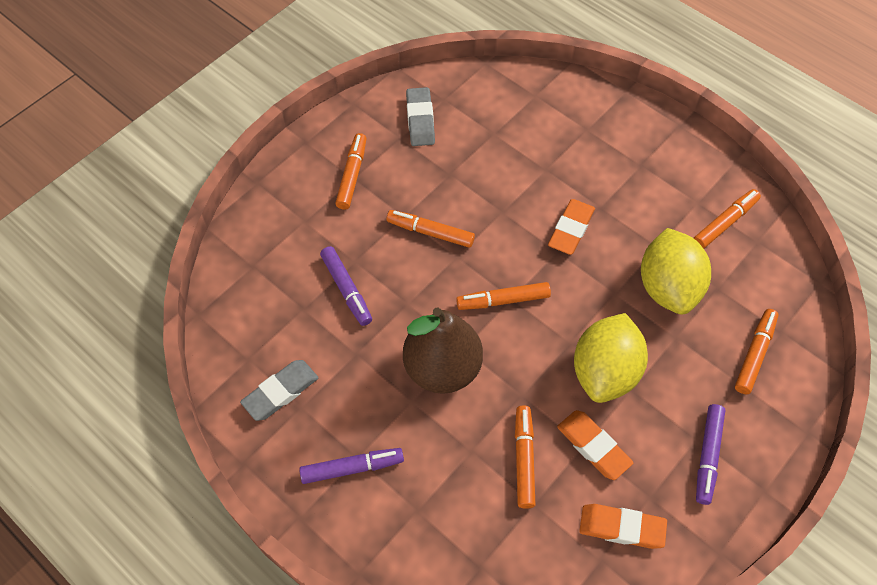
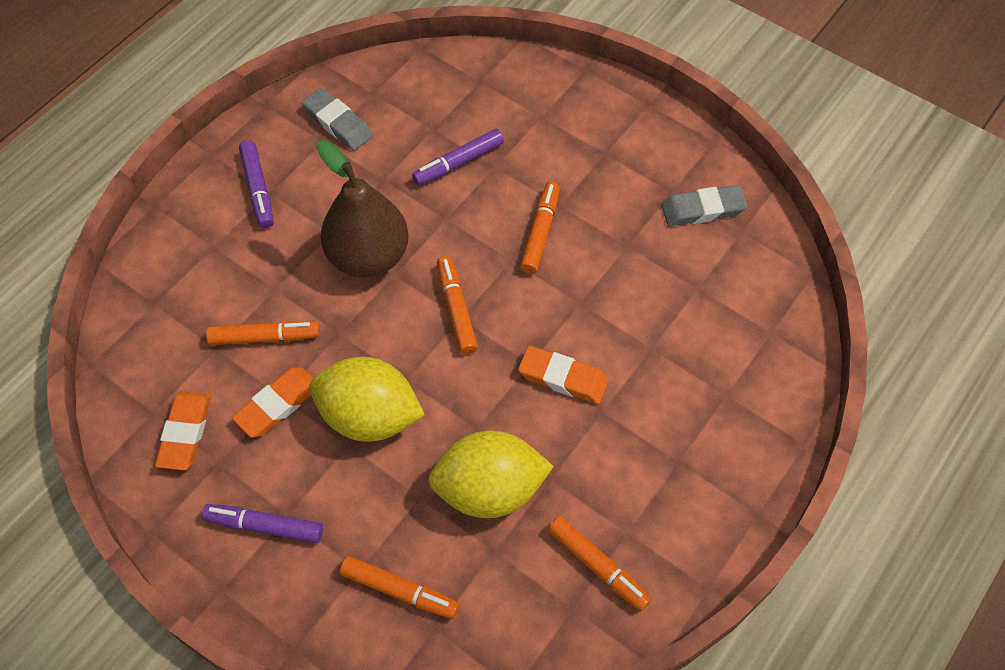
camera: 85 degrees right, 0 degrees up
orange marker [335,133,367,210] -> none

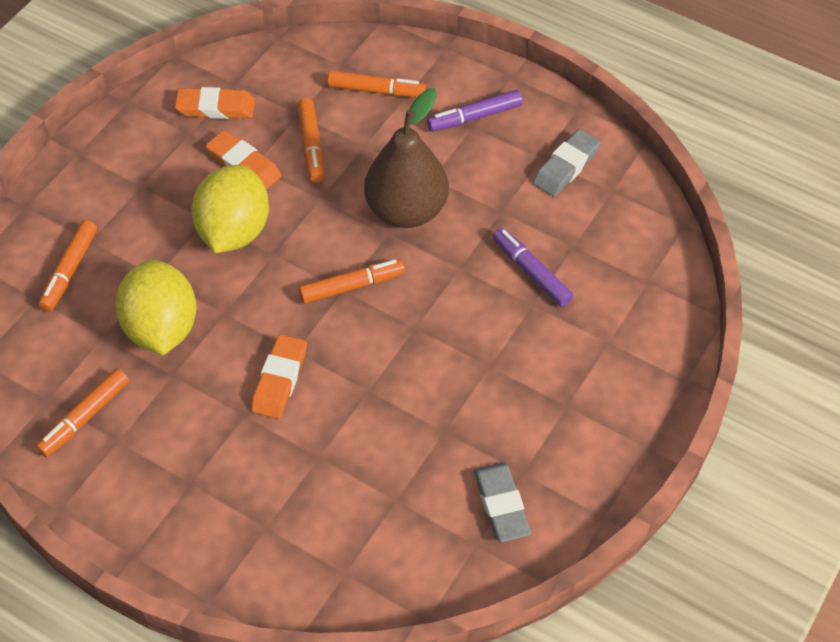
camera: 85 degrees right, 5 degrees down
purple marker [202,504,323,543] -> none
orange marker [520,182,560,274] -> orange marker moved to [328,71,426,97]

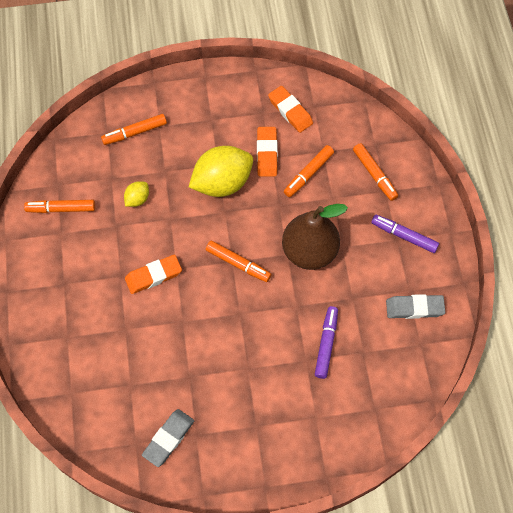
camera: 50 degrees right, 10 degrees up
yellow lemon [115,259,196,355] -> yellow lemon [124,181,149,207], size x0.46

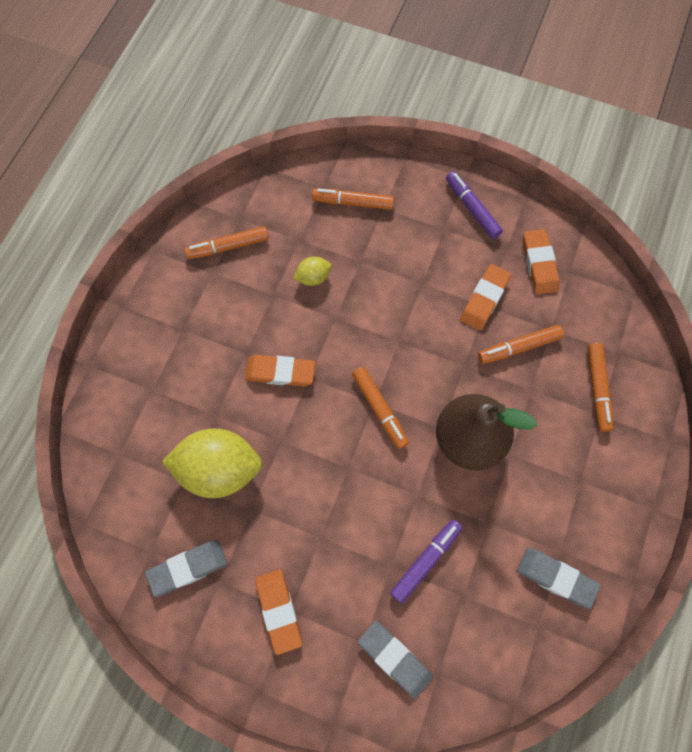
camera: 30 degrees right, 5 degrees up
orange marker [24,200,95,213] -> orange marker turned 45 degrees counterclockwise [184,226,269,259]
yellow lemon [189,146,253,197] -> yellow lemon moved to [162,428,262,498]
purple marker [371,215,439,253] -> purple marker moved to [446,171,503,239]
none -> orange eraser [256,569,302,655]
none -> grey eraser [358,621,433,699]

